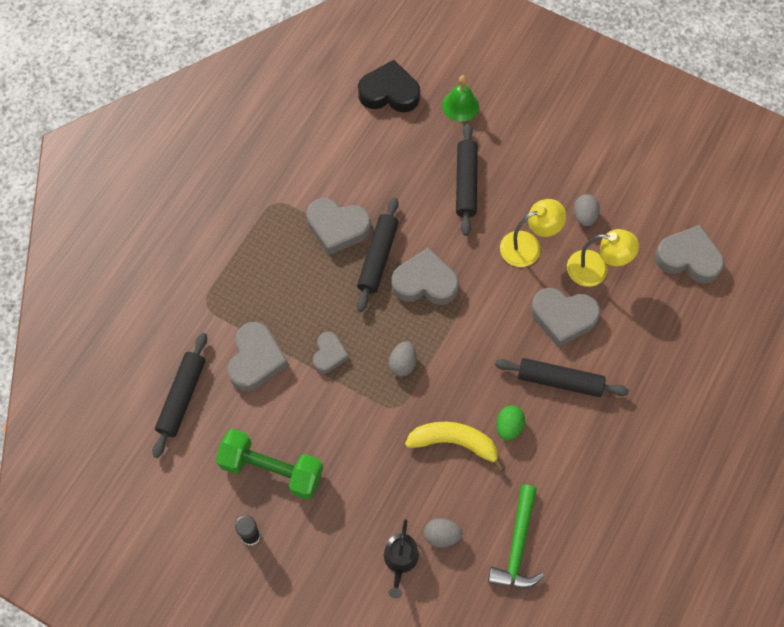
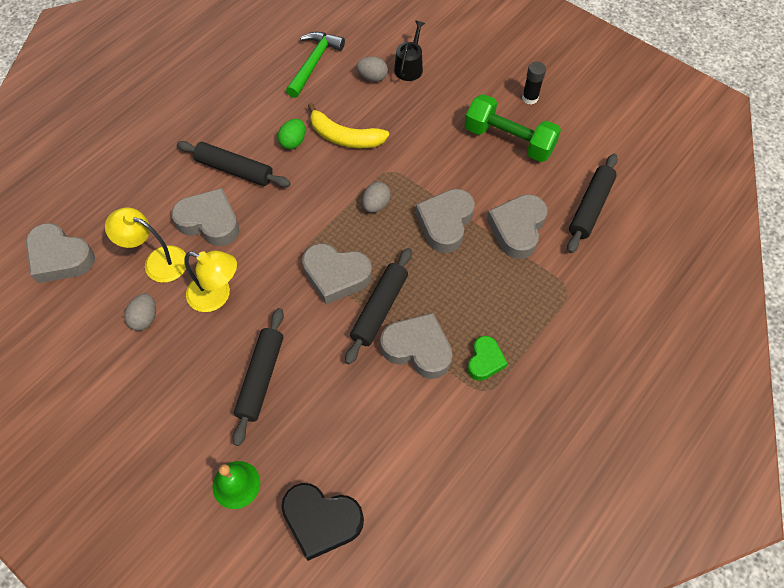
camera: 170 degrees left, 5 degrees down
grey heart [313,332,349,373] -> grey heart [416,189,475,253], size x1.65
yellow lamp [500,199,566,267] -> yellow lamp turned 150 degrees counterclockwise [184,251,237,312]
none -> green heart [468,336,508,381]

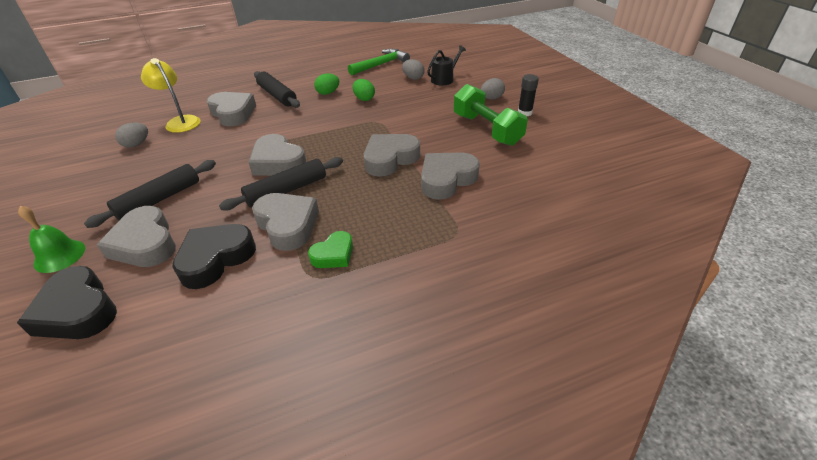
camera: 30 degrees right, 20 degrees down
grey heart [26,223,95,283] -> grey heart moved to [97,206,176,267]
yellow lamp [184,251,237,312] -> none
yellow banana [308,103,389,148] -> green egg [353,79,375,101]
grey egg [362,182,391,213] -> grey egg moved to [481,78,505,100]
black rolling pin [567,154,618,253] -> none
none -> black heart [172,224,256,289]

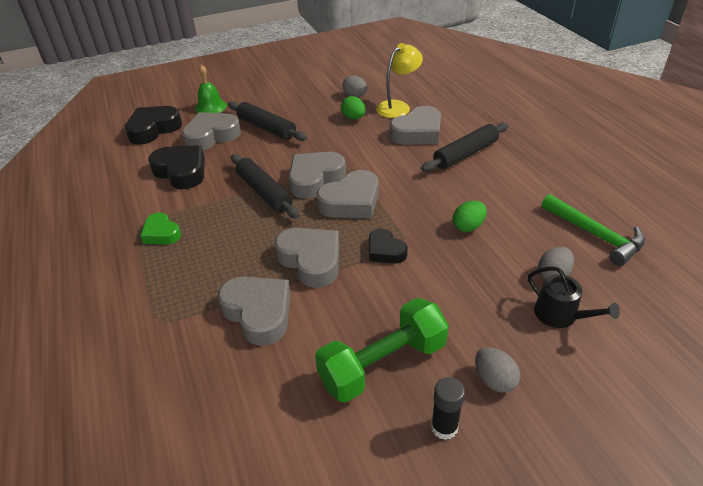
camera: 90 degrees right, 0 degrees up
grey heart [252,193,319,251] -> grey heart moved to [317,170,379,218]
green egg [314,73,339,95] -> green egg moved to [341,96,365,119]
none -> black heart [369,228,408,264]

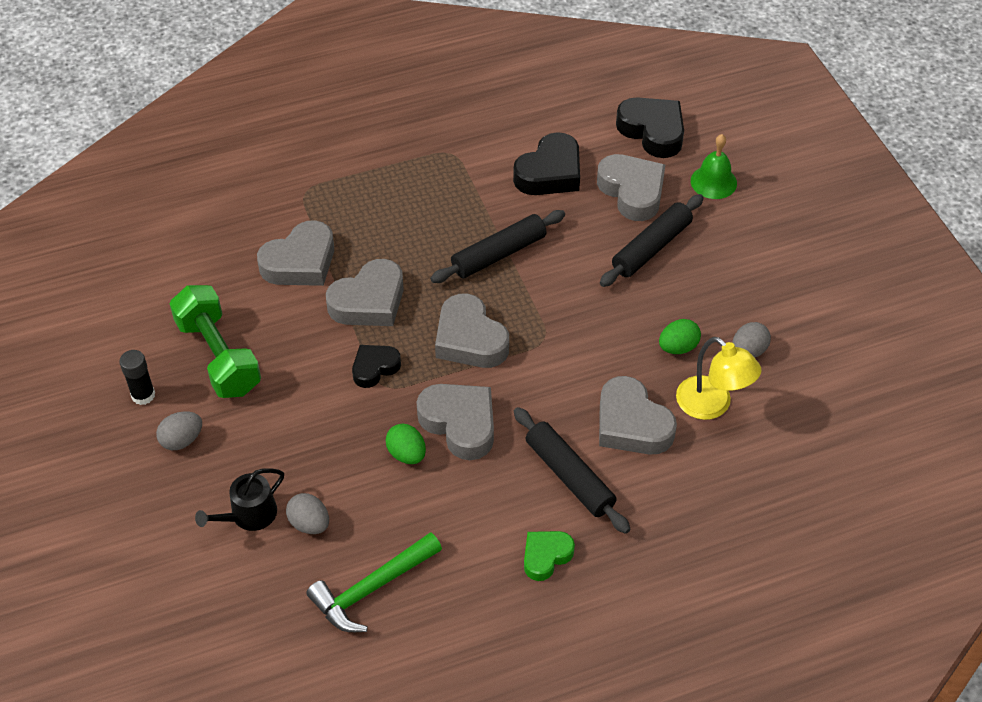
camera: 90 degrees right, 10 degrees up
green heart [140,213,181,244] -> green heart moved to [524,531,575,581]
grey heart [289,152,346,199] -> grey heart moved to [417,384,494,460]

